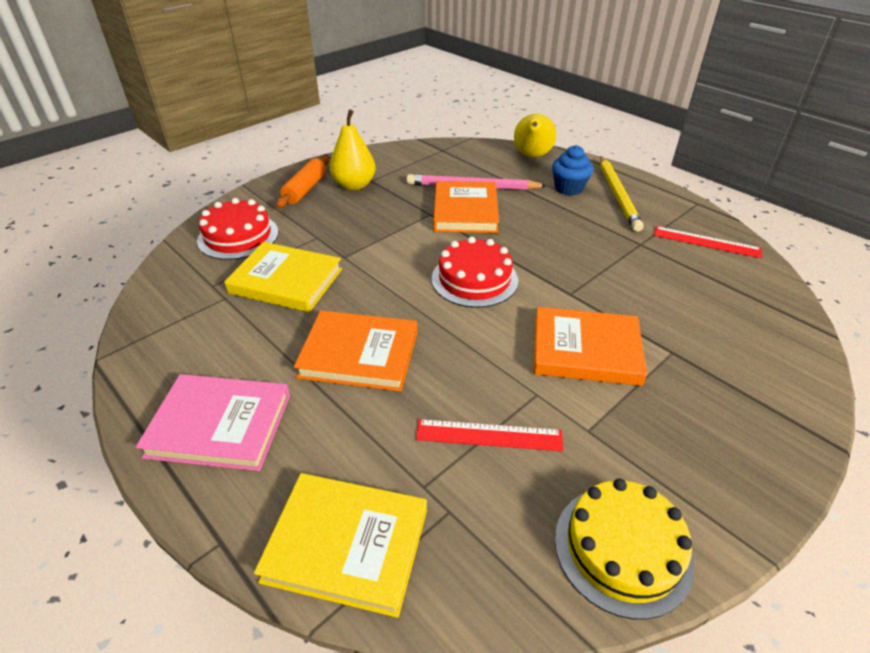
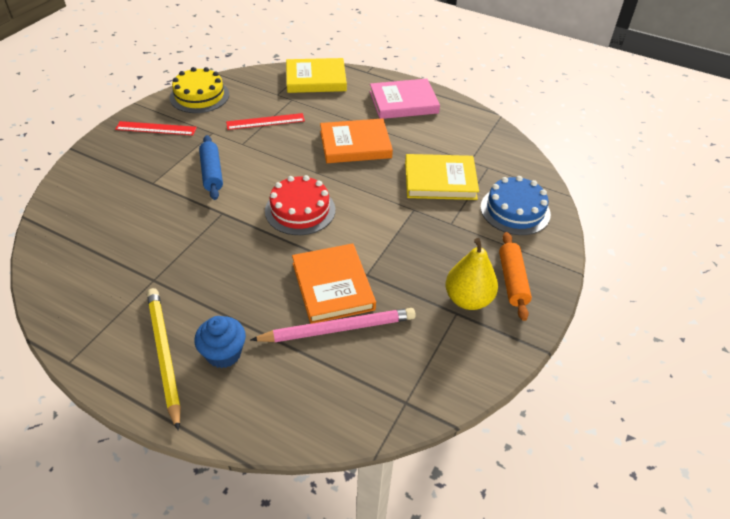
camera: 160 degrees right, 5 degrees up
red cake [197,198,279,260] -> blue cake [481,176,551,235]
yellow pear [514,114,556,157] -> none
orange book [534,307,647,386] -> blue rolling pin [199,135,223,200]
red ruler [654,226,762,258] -> red ruler moved to [115,121,197,135]

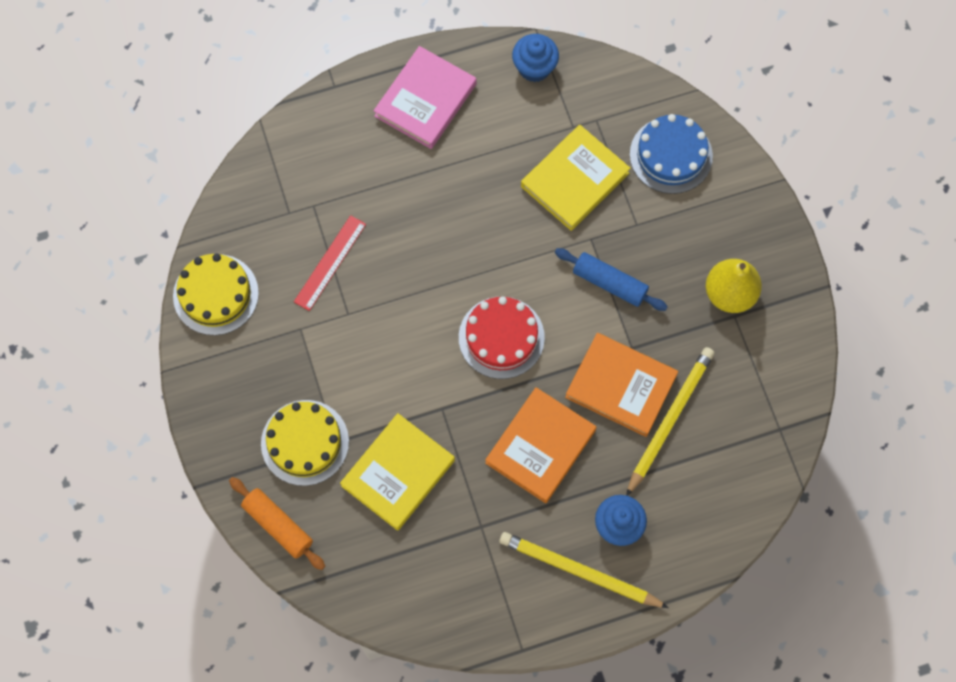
camera: 45 degrees left, 25 degrees up
red ruler [115,121,197,135] -> none
blue rolling pin [199,135,223,200] -> blue rolling pin moved to [555,248,668,311]
pink pencil [251,308,416,342] -> yellow pencil [626,347,715,496]
yellow book [286,58,347,93] -> yellow book moved to [340,413,455,531]
orange book [320,119,393,163] -> orange book moved to [485,387,597,503]
orange rolling pin [499,232,532,321] -> orange rolling pin moved to [229,477,325,570]
none -> yellow cake [261,400,349,486]
none -> blue cupcake [512,34,559,82]

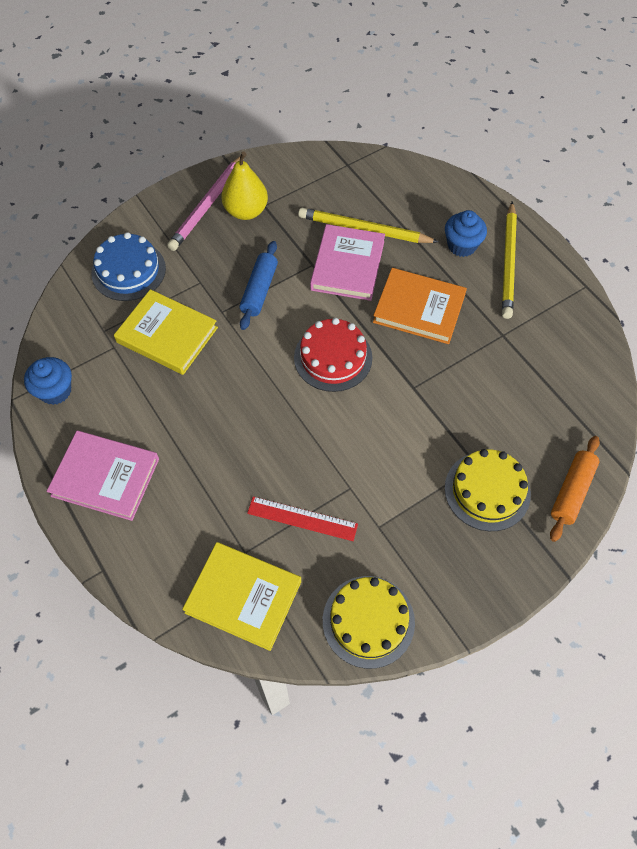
camera: 105 degrees left, 10 degrees down
yellow book [340,413,455,531] -> yellow book moved to [182,542,301,651]
orange book [565,333,678,437] -> pink book [310,224,385,301]
none -> pink pencil [167,156,240,251]

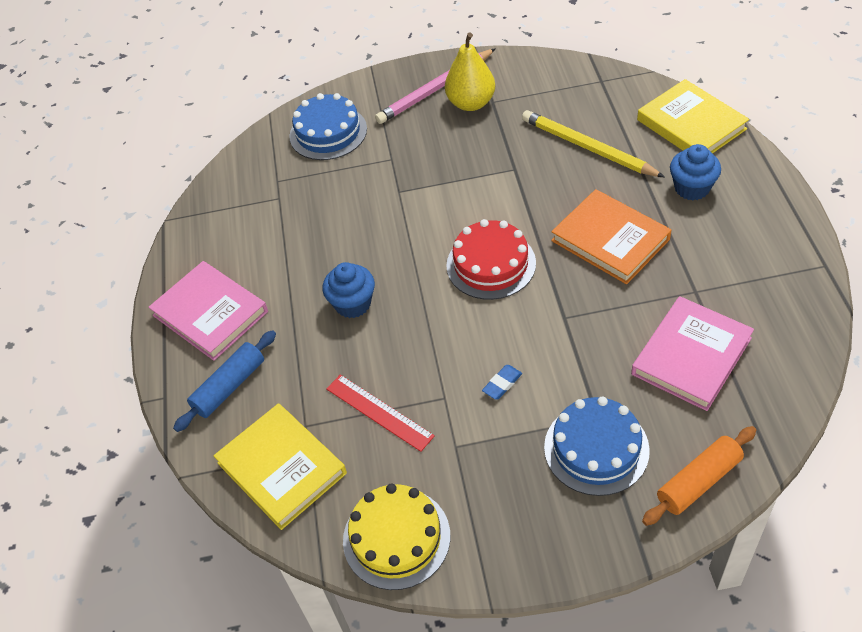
camera: 30 degrees right, 10 degrees down
blue cupcake [24,357,72,405] -> blue cupcake moved to [322,262,375,318]
yellow book [114,289,218,375] -> yellow book moved to [637,79,749,153]
blue rolling pin [239,241,278,330] -> blue rolling pin moved to [173,330,276,432]
pink book [310,224,385,301] -> pink book moved to [631,296,754,411]
yellow cake [445,449,531,531] -> blue cake [544,396,650,496]
yellow pencil [502,201,517,319] -> none
none -> blue eraser [482,365,522,399]

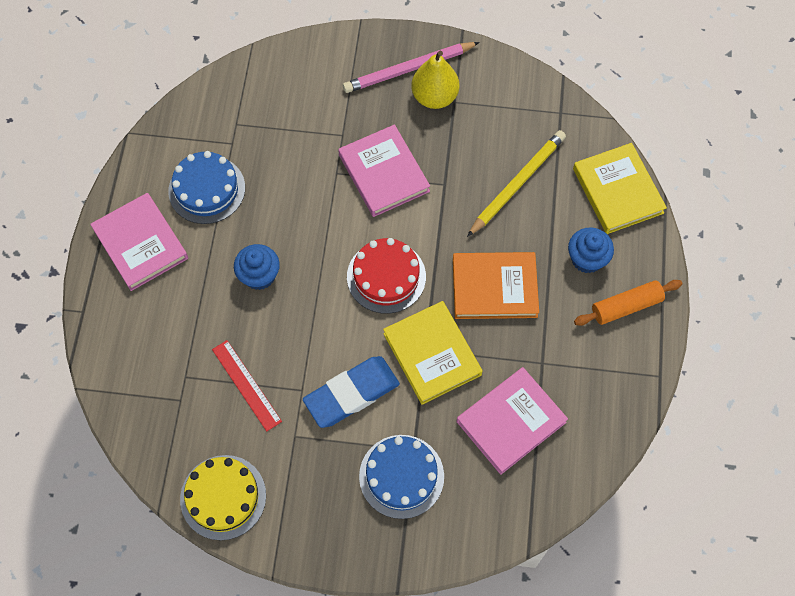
camera: 10 degrees right, 15 degrees up
blue rolling pin [173,330,276,432] -> none
yellow book [214,403,347,530] -> yellow book moved to [383,301,483,405]
blue cake [289,93,367,160] -> blue cake moved to [168,151,245,224]
blue eraser [482,365,522,399] -> blue eraser [303,356,400,428], size x2.48
yellow pencil [522,110,665,178] -> yellow pencil turned 75 degrees clockwise [467,130,566,237]
orange book [551,189,671,284] -> orange book turned 60 degrees counterclockwise [453,252,539,319]
orange rolling pin [642,426,756,526] -> orange rolling pin moved to [574,280,682,326]
none -> pink book [338,124,430,217]

